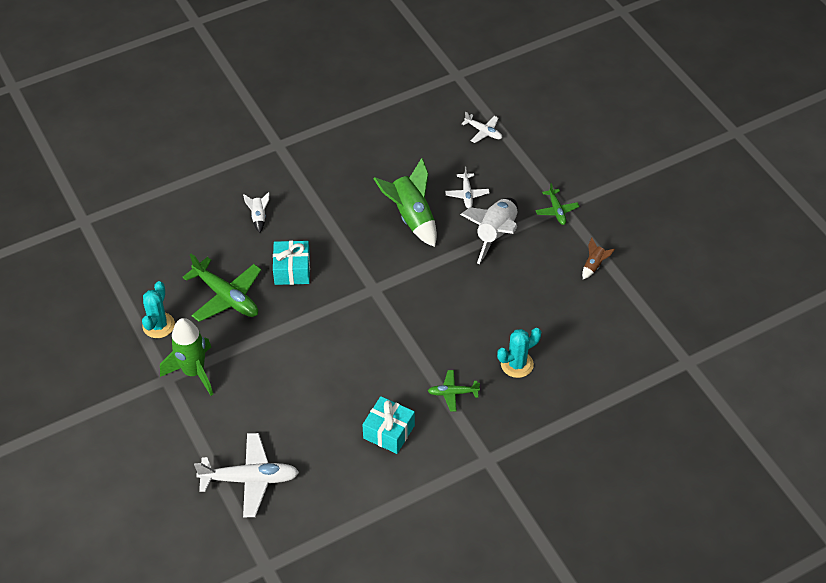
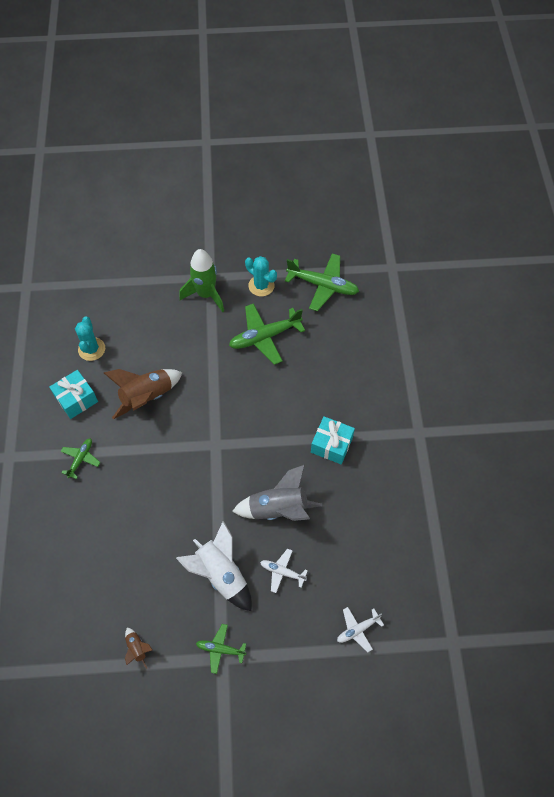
camera: 115 degrees right, 10 degrees up
white plane [194,433,299,517] -> none
white rocket [243,192,270,233] -> none
turquoise gift [273,241,310,285] -> turquoise gift moved to [311,416,355,464]
green rocket [373,158,437,247] -> grey rocket [232,465,322,521]
turquoise cactus [497,328,541,378] -> turquoise cactus moved to [75,316,105,361]
none -> brown rocket [104,369,182,419]
none -> green plane [285,253,359,311]

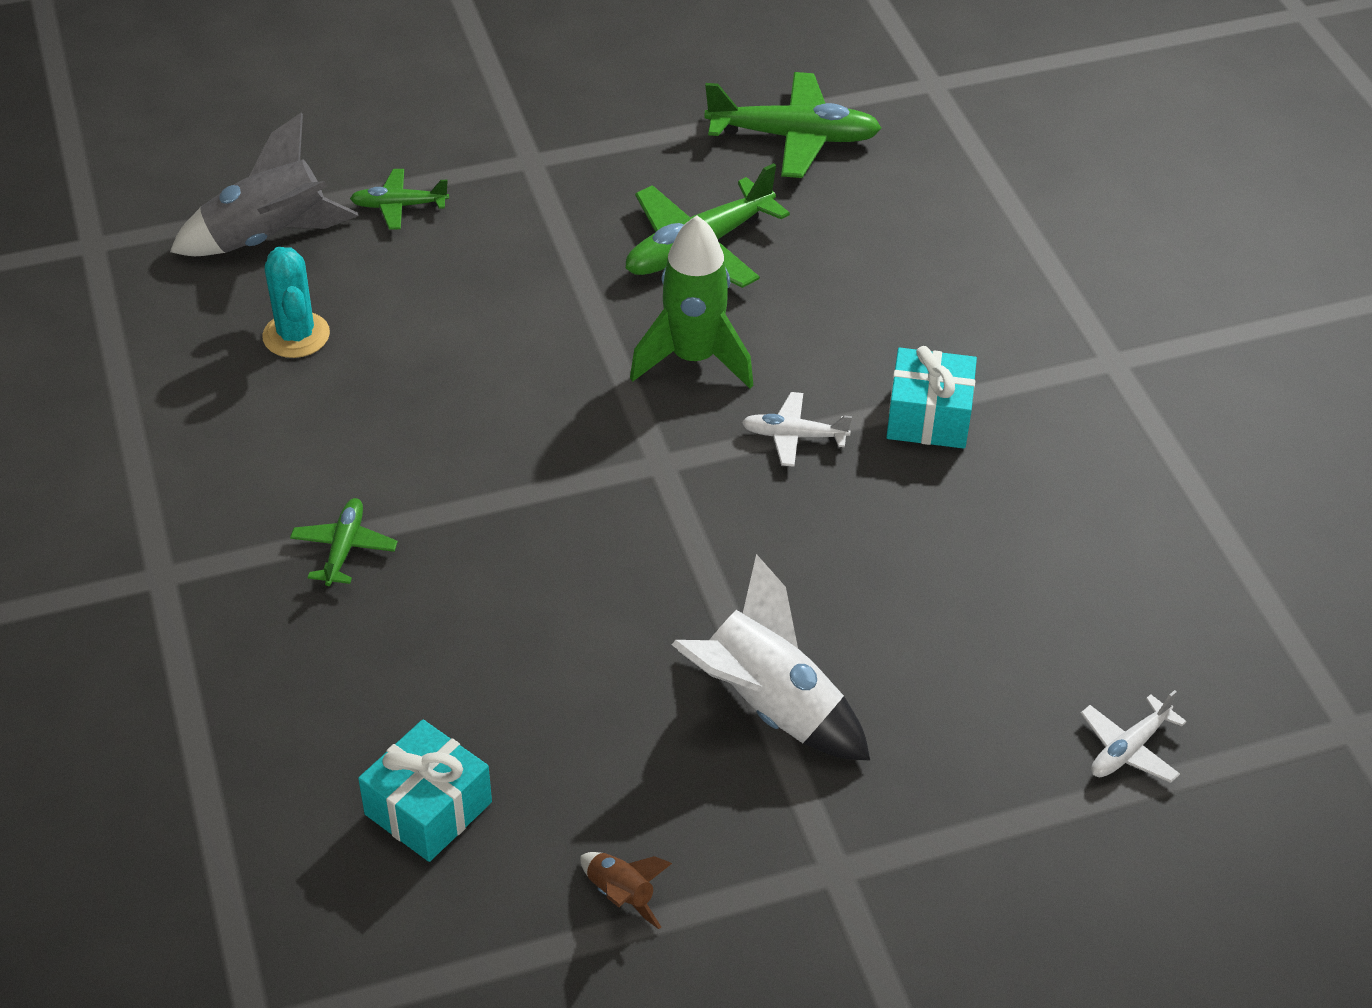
camera: 15 degrees left, 15 degrees down
turquoise gift [49,370,98,419] -> turquoise gift moved to [358,719,492,862]
brown rocket [104,369,182,419] -> none
green rocket [179,249,224,312] -> green rocket moved to [630,216,753,388]
green plane [196,624,246,674] -> green plane moved to [350,169,449,230]
grey rocket [232,465,322,521] -> grey rocket moved to [170,113,359,256]
turquoise cactus [245,256,277,296] -> none
white plane [260,549,308,593] -> white plane moved to [742,392,852,467]

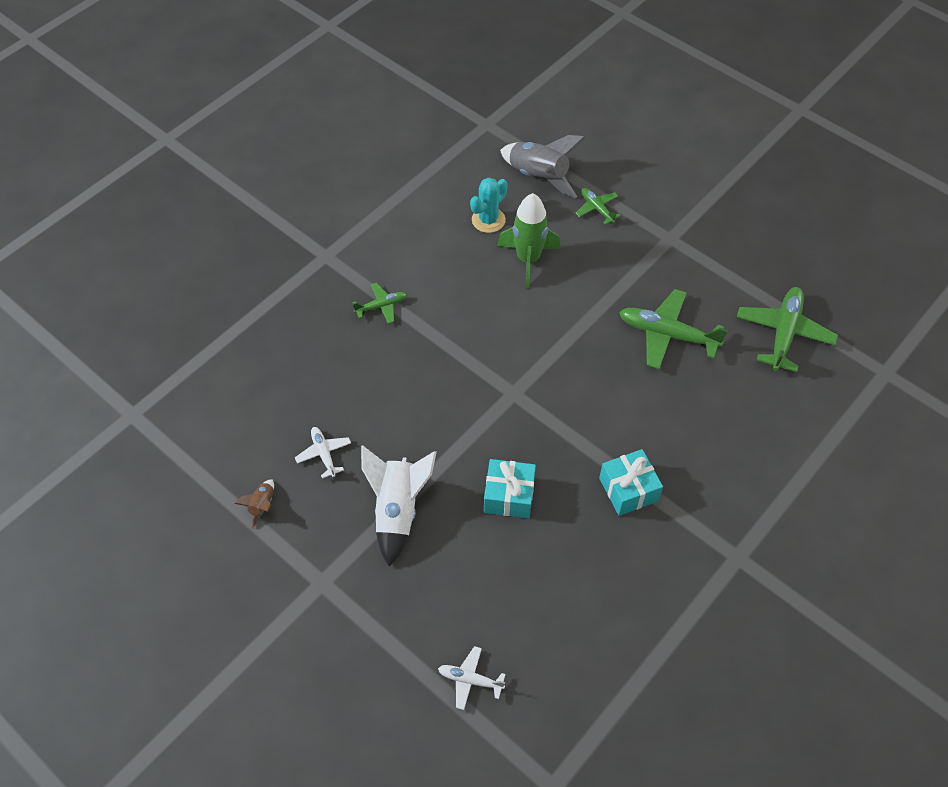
camera: 60 degrees right, 10 degrees up
turquoise gift [358,719,492,862] -> turquoise gift moved to [484,459,536,518]
green rocket [630,216,753,388] -> green rocket moved to [497,193,560,289]
green plane [704,72,881,178] -> green plane turned 135 degrees counterclockwise [737,287,838,372]
white plane [742,392,852,467] -> white plane moved to [295,427,351,479]

